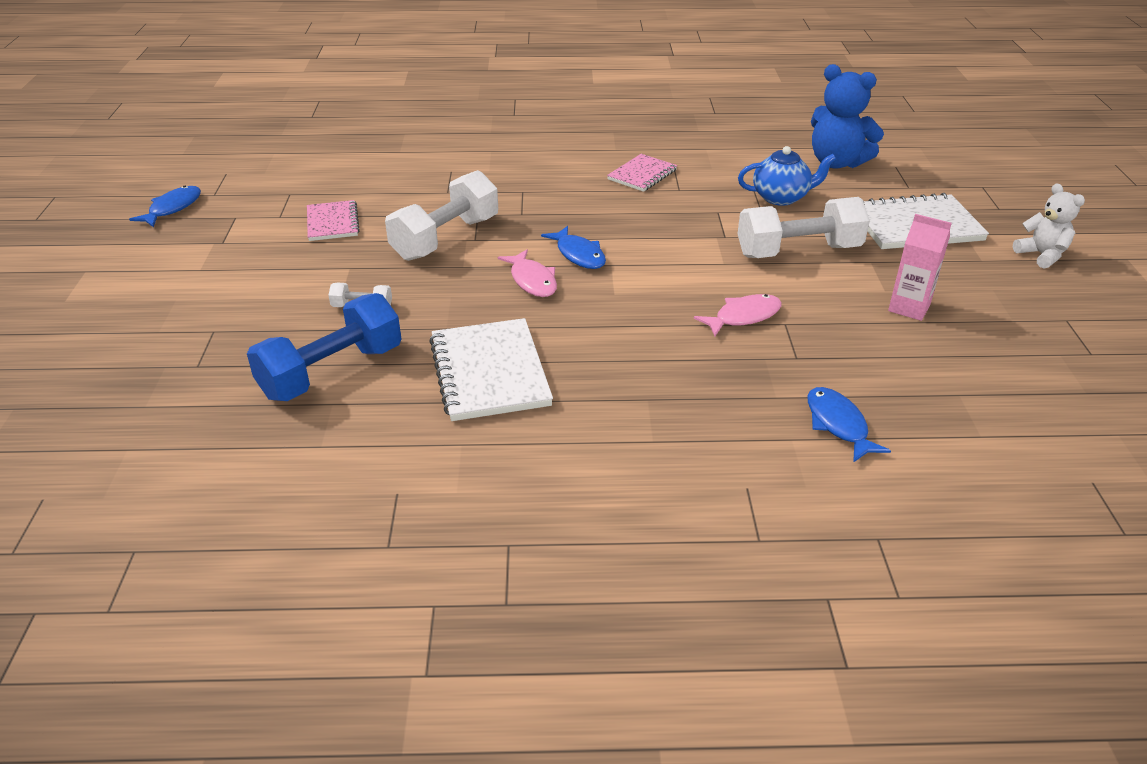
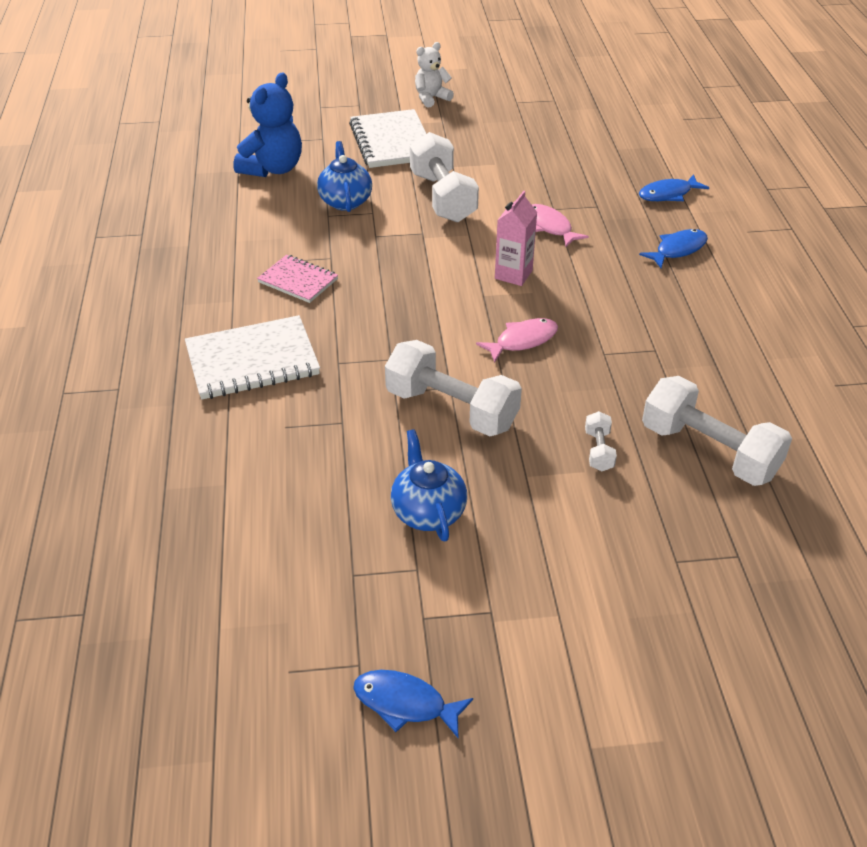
camera: 95 degrees left, 5 degrees up
blue dumbbell [247,293,401,401] -> white dumbbell [642,376,792,486]
pink notebook [307,200,360,241] -> blue teapot [391,429,467,541]
white notebook [429,318,553,421] -> white notebook moved to [185,315,320,400]
blue fish [541,226,606,269] -> blue fish moved to [639,229,708,268]
pink carton [888,214,952,321] -> pink carton moved to [495,191,537,286]

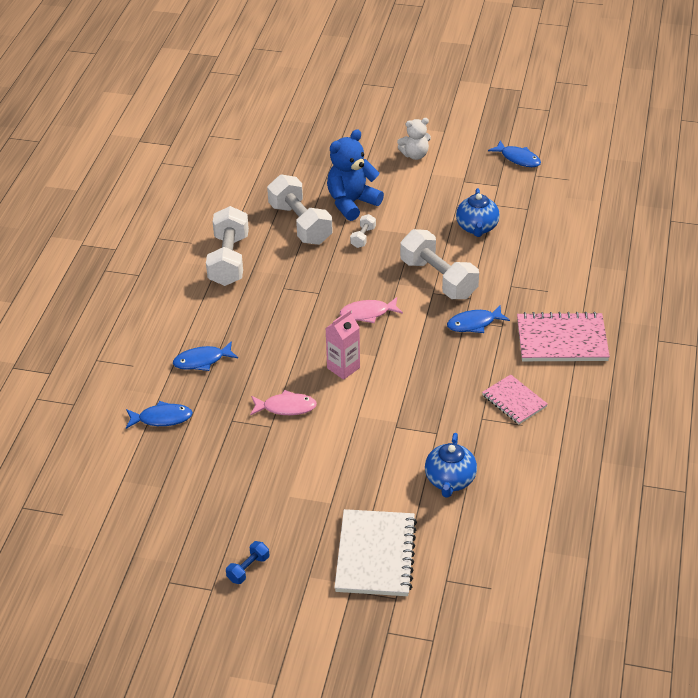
camera: 160 degrees left, 0 degrees up
white notebook [185,315,320,400] -> pink notebook [517,312,610,361]
blue teddy bear [233,73,302,177] -> blue teddy bear moved to [327,129,384,221]
white dumbbell [410,132,479,223] -> white dumbbell moved to [206,206,249,286]
white teddy bear [415,42,454,108] -> white teddy bear moved to [397,118,431,160]
pink fish [531,204,589,247] -> pink fish turned 75 degrees counterclockwise [250,390,317,415]
none -> blue dumbbell [226,541,269,584]
none -> blue fish [447,305,510,333]

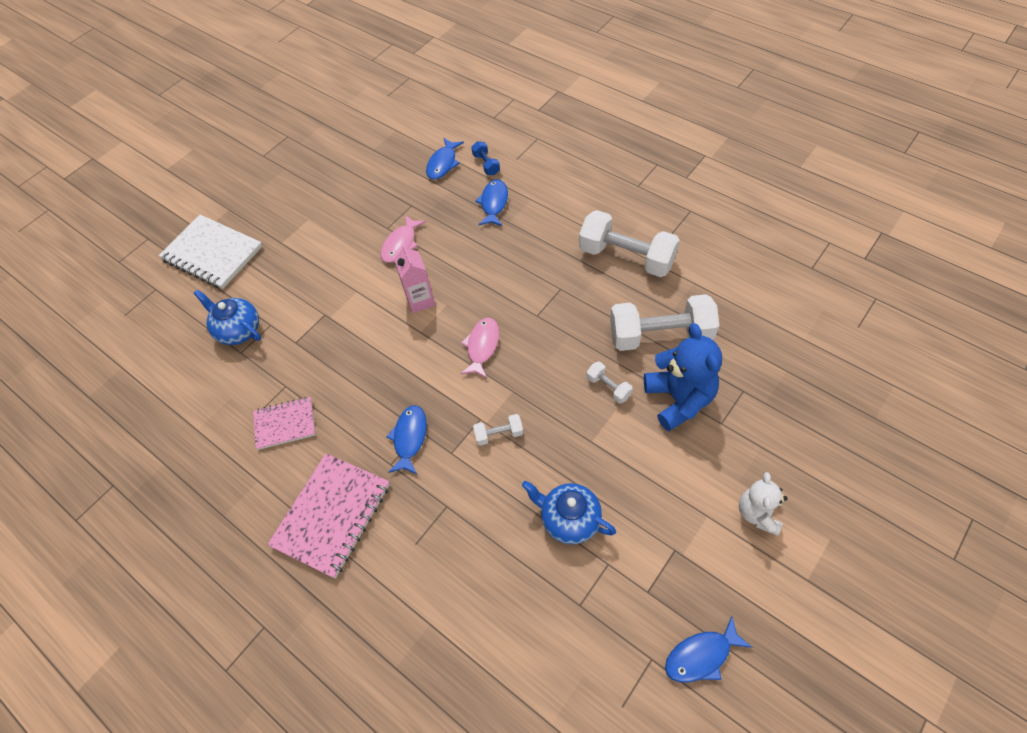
camera: 120 degrees right, 15 degrees up
blue dumbbell [226,541,269,584] -> blue dumbbell moved to [471,141,500,175]
white dumbbell [400,229,479,299] -> white dumbbell [473,414,523,446], size x0.45

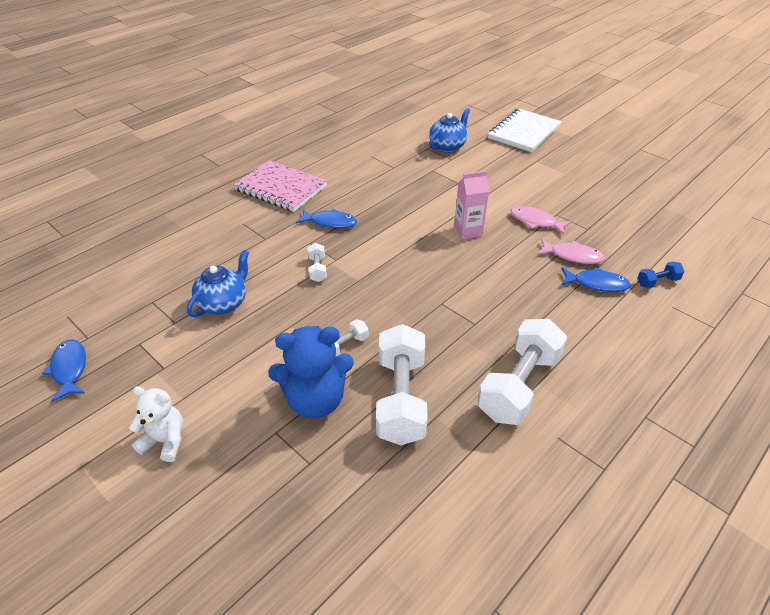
camera: 90 degrees right, 15 degrees down
pink notebook [253,397,316,450] -> none
blue fish [426,138,464,180] -> none
pink fish [460,318,499,378] -> pink fish moved to [538,239,605,264]

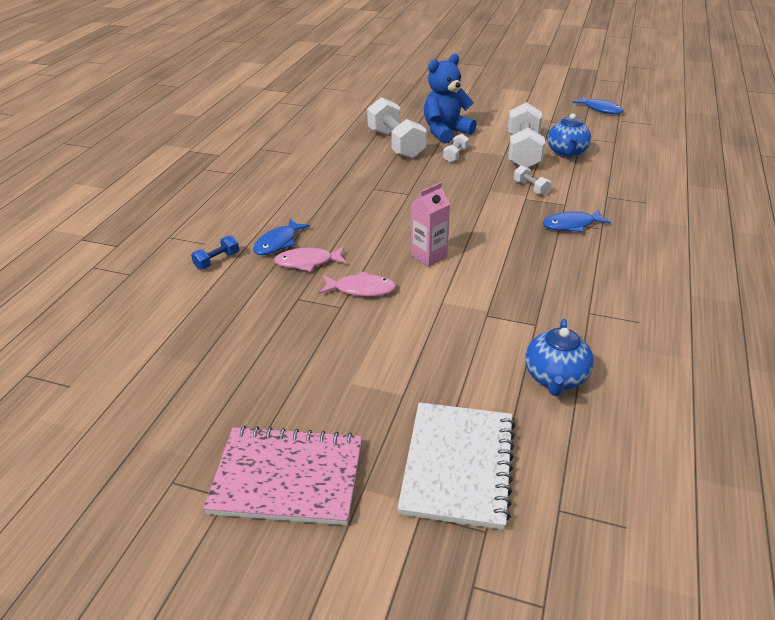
camera: 155 degrees right, 5 degrees down
white teddy bear [129,386,183,462] -> none
pink notebook [233,160,327,212] -> pink notebook moved to [203,425,362,525]
white dumbbell [477,319,567,425] -> white dumbbell moved to [508,102,545,168]
blue fish [561,267,631,292] -> blue fish turned 45 degrees counterclockwise [253,218,310,255]

